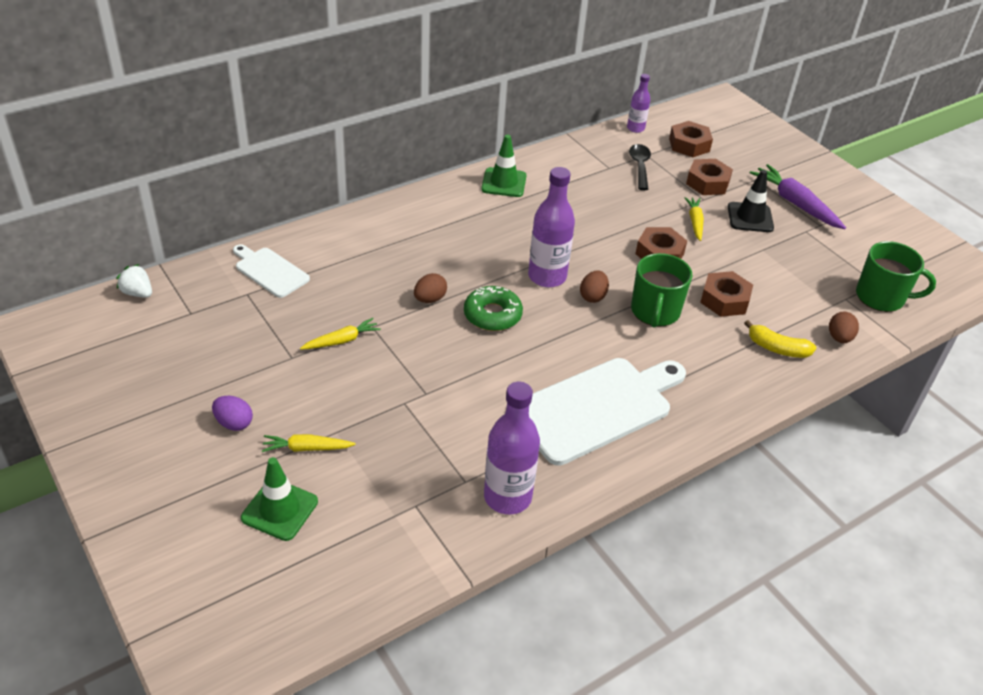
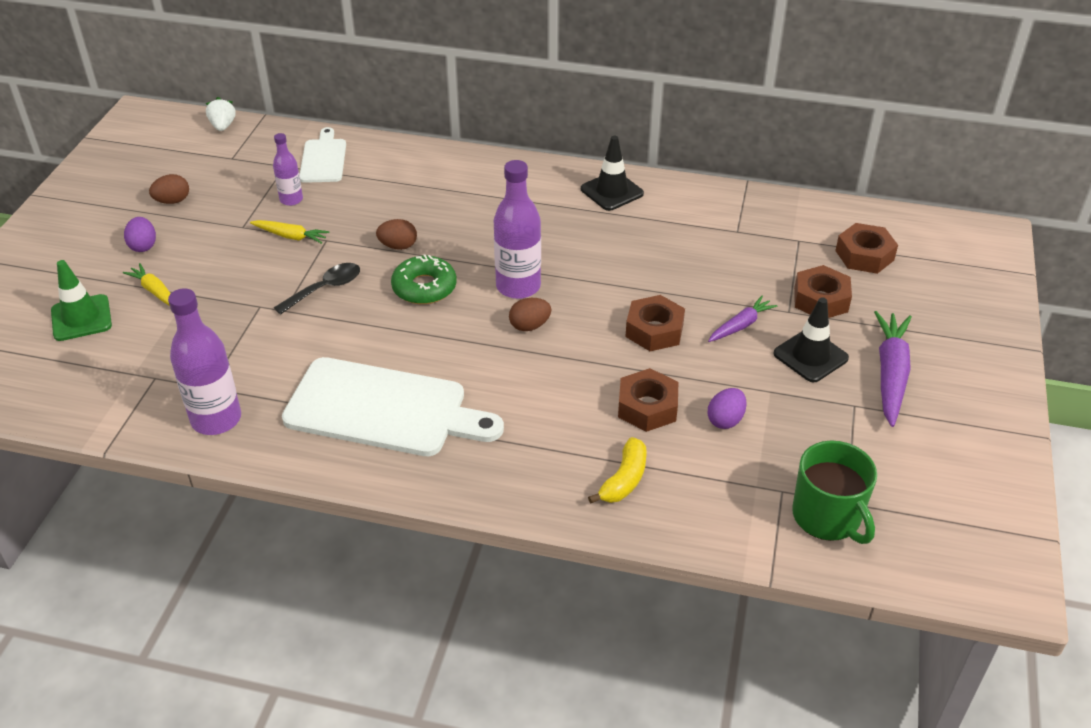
camera: 50 degrees right, 0 degrees up
green traffic cone [481,135,526,197] -> black traffic cone [581,136,644,211]
purple bottle [627,74,650,133] -> purple bottle moved to [273,133,303,206]
black spoon [629,144,651,190] -> black spoon moved to [274,263,360,315]
green mug [631,253,692,328] -> none
yellow carrot [684,197,704,241] -> purple carrot [708,296,777,342]
yellow banana [744,320,816,358] -> yellow banana turned 135 degrees counterclockwise [588,437,647,503]
brown egg [829,311,859,343] -> brown egg moved to [149,174,189,204]
none -> purple egg [708,388,746,429]

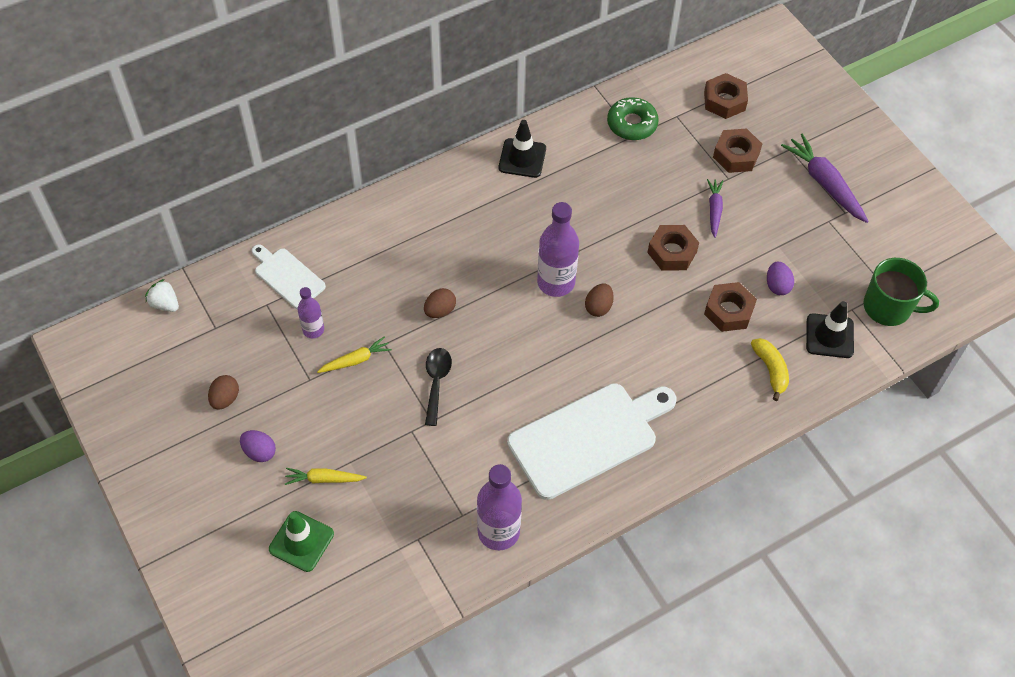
camera: 45 degrees left, 15 degrees up
green donut [391,255,457,304] -> green donut moved to [607,97,659,140]
black traffic cone [773,297,849,382] -> black traffic cone moved to [806,301,854,358]

